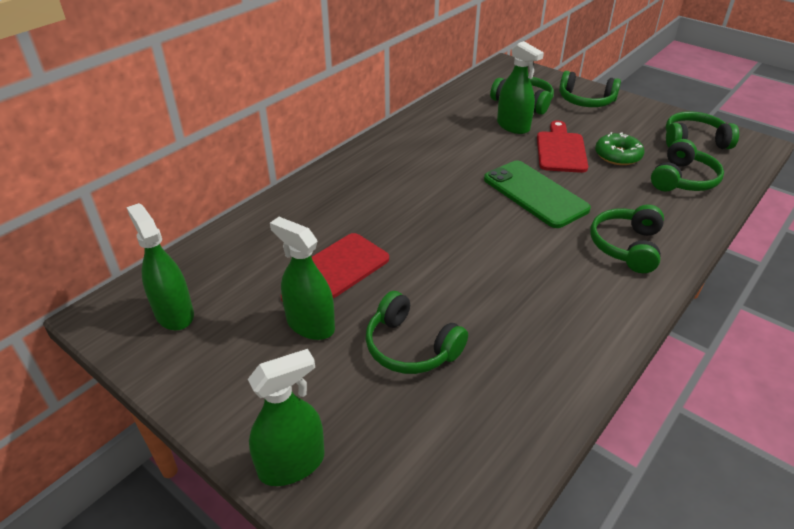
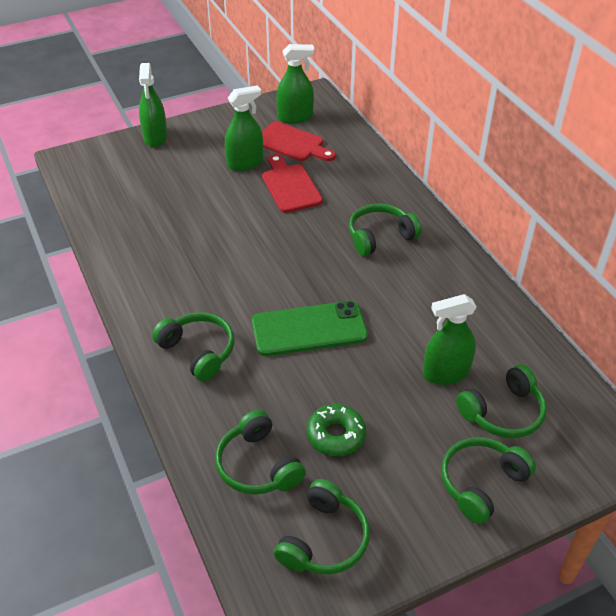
camera: 115 degrees right, 5 degrees up
green headphones [366,291,468,374] -> green headphones moved to [349,203,421,256]
red cutting board [537,120,588,173] -> red cutting board moved to [262,121,336,161]

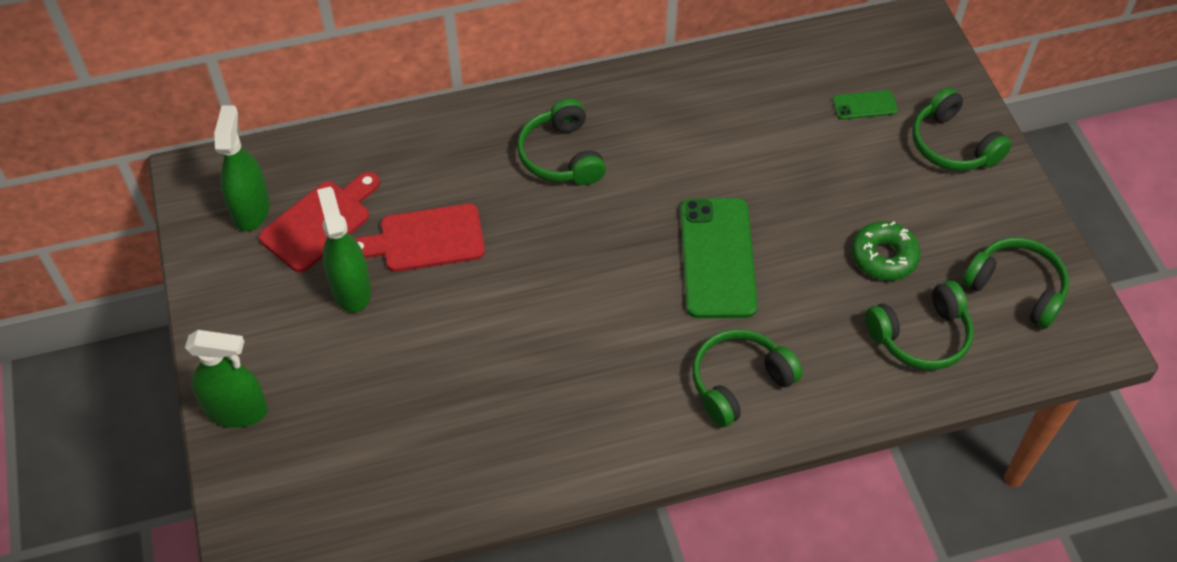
camera: 80 degrees left, 10 degrees up
green spray bottle [423,294,476,385] -> none
green headphones [456,364,547,438] -> green phone [833,90,898,119]

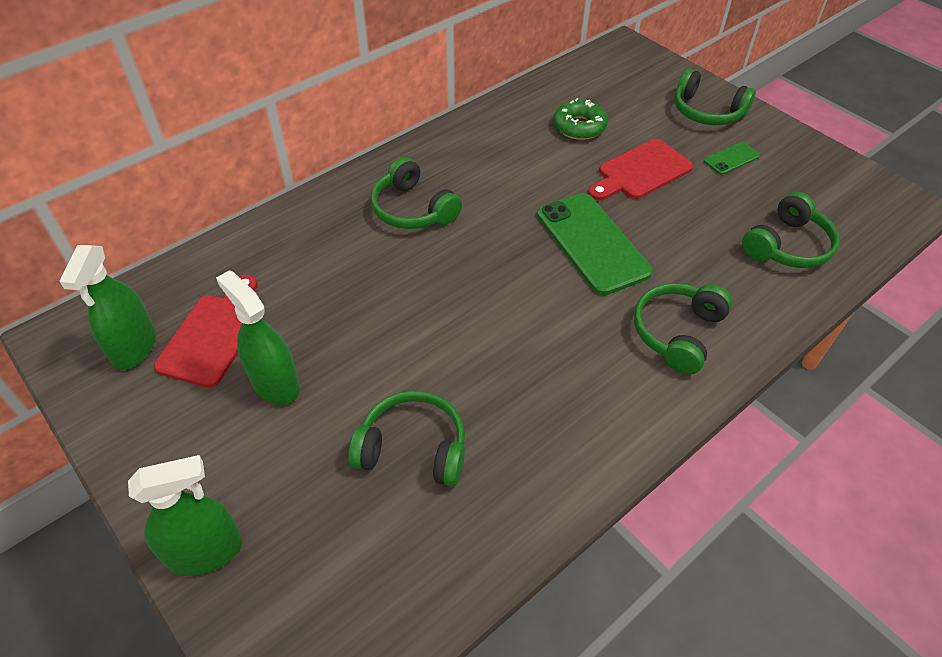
camera: 25 degrees left, 5 degrees down
green spray bottle [214,105,270,231] -> green spray bottle turned 150 degrees counterclockwise [59,245,156,370]
red cutting board [354,204,485,272] -> red cutting board moved to [588,139,693,201]
green phone [833,90,898,119] -> green phone moved to [704,142,760,175]
green donut [851,221,921,280] -> green donut moved to [553,98,608,140]
green headphones [962,237,1069,329] -> green headphones moved to [348,390,465,487]

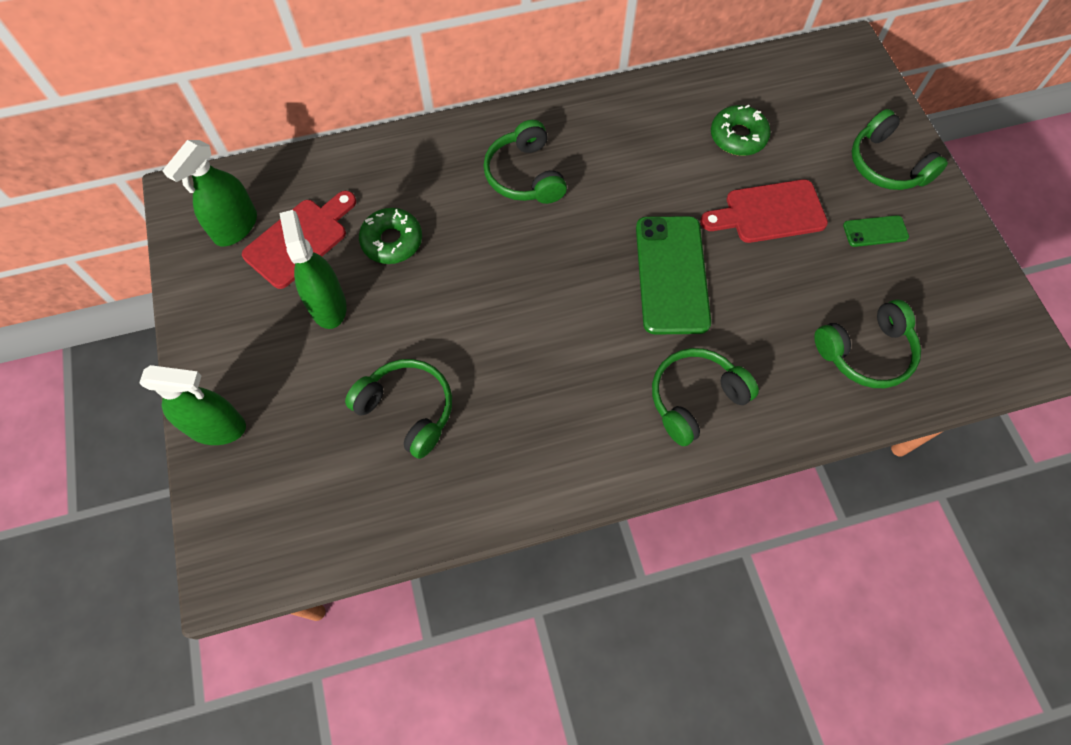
camera: 25 degrees right, 15 degrees up
none -> green donut [359,208,422,264]

